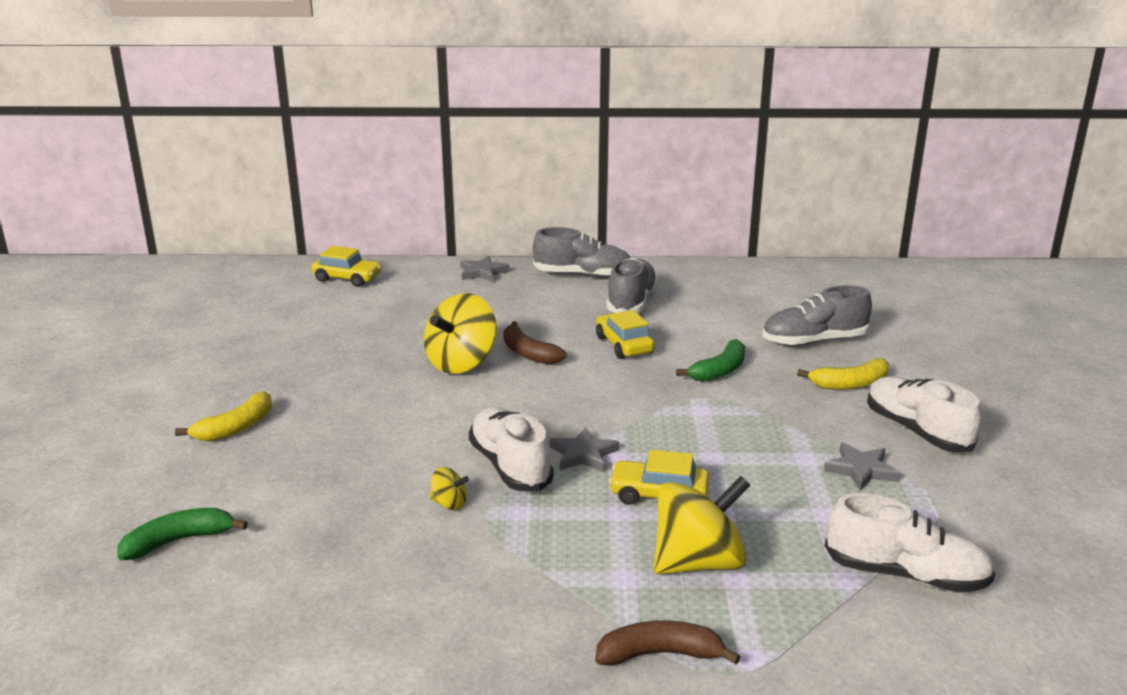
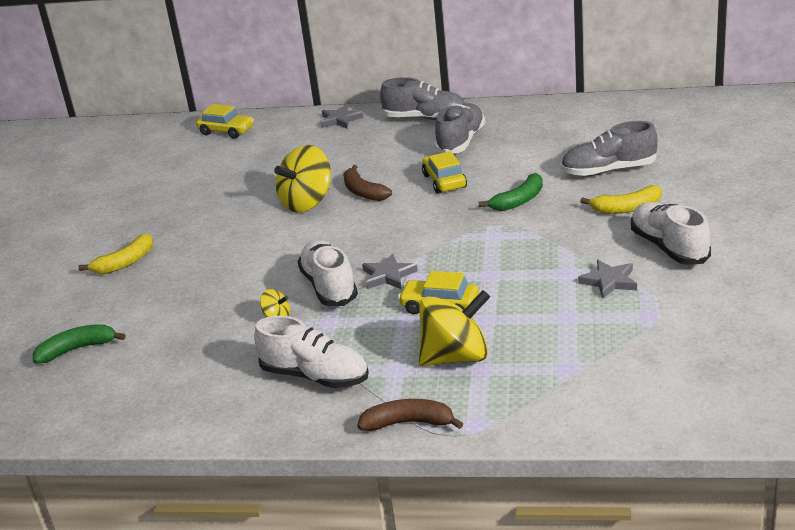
camera: 10 degrees right, 5 degrees up
white shoe [825,493,995,592] -> white shoe moved to [254,316,369,388]

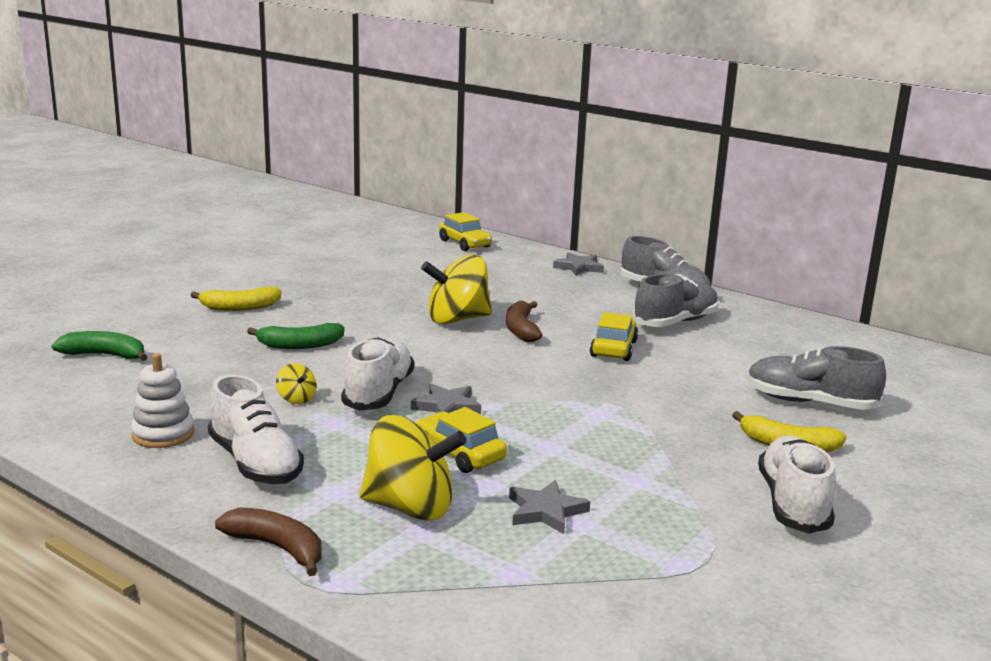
camera: 25 degrees right, 10 degrees down
green banana [479,173,543,211] -> green banana moved to [247,323,345,349]
grey star [578,260,637,299] -> grey star moved to [509,480,590,534]
none -> white stacking toy [131,353,194,448]

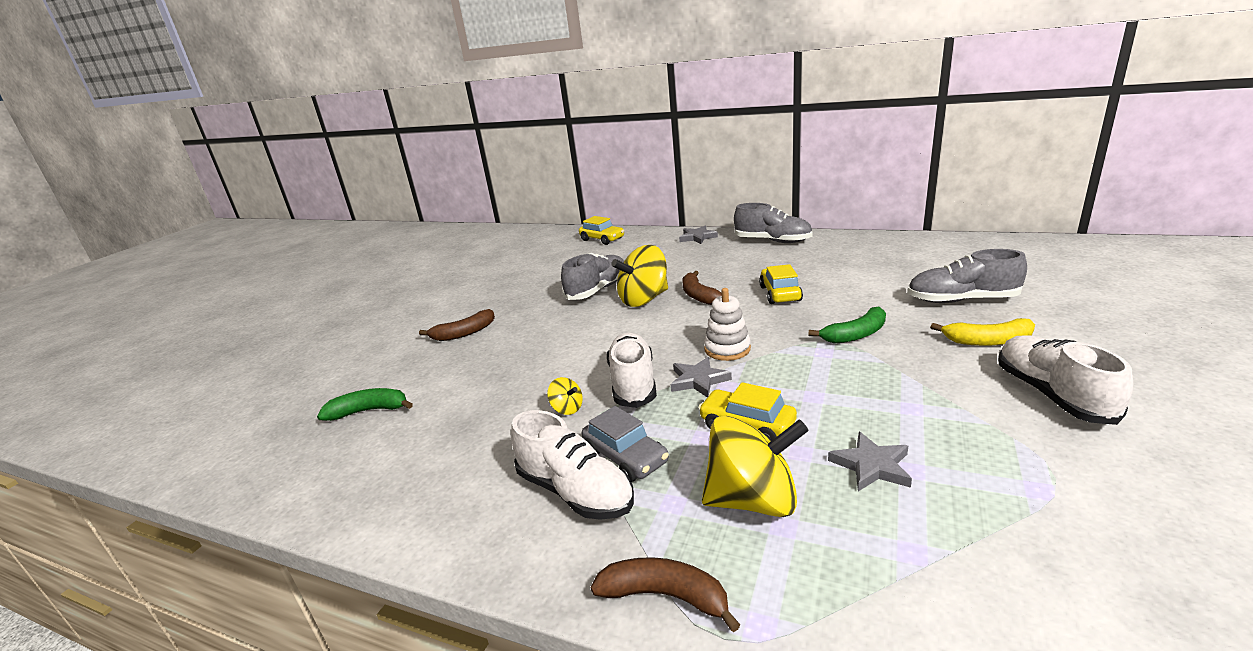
camera: 10 degrees left, 5 degrees up
white stacking toy [131,353,194,448] -> white stacking toy moved to [704,288,751,361]
yellow banana [190,287,282,311] -> brown banana [419,309,495,341]
green banana [247,323,345,349] -> green banana moved to [809,306,886,343]
grey shoe [632,274,719,327] -> grey shoe moved to [561,253,624,300]
none -> grey car [582,406,669,482]

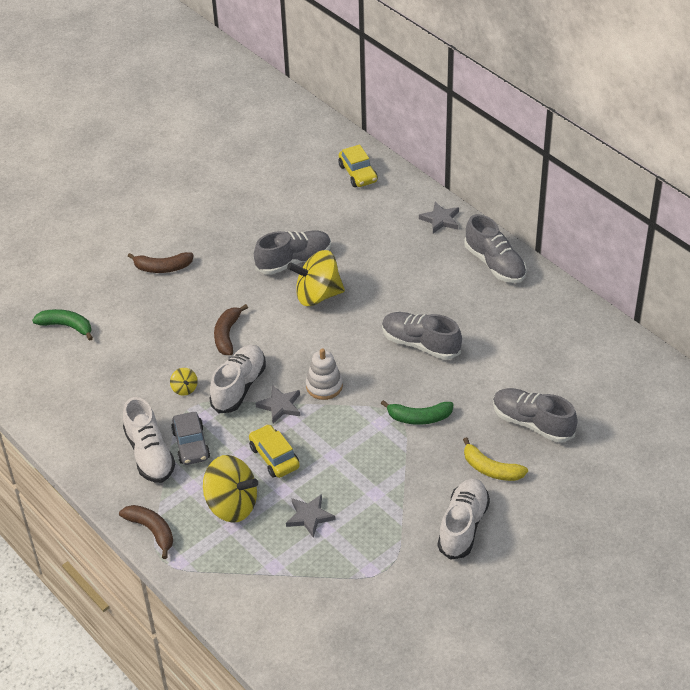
camera: 25 degrees right, 20 degrees up
brown banana [682,271,722,305] -> brown banana moved to [214,304,248,355]
yellow car [759,264,803,304] -> grey shoe [382,312,462,360]

